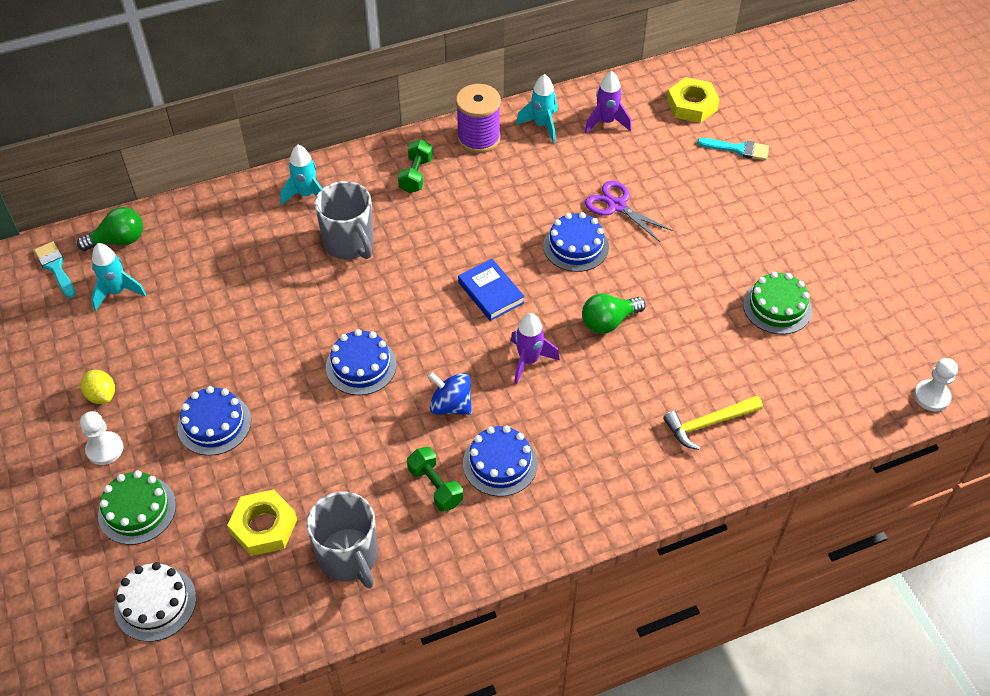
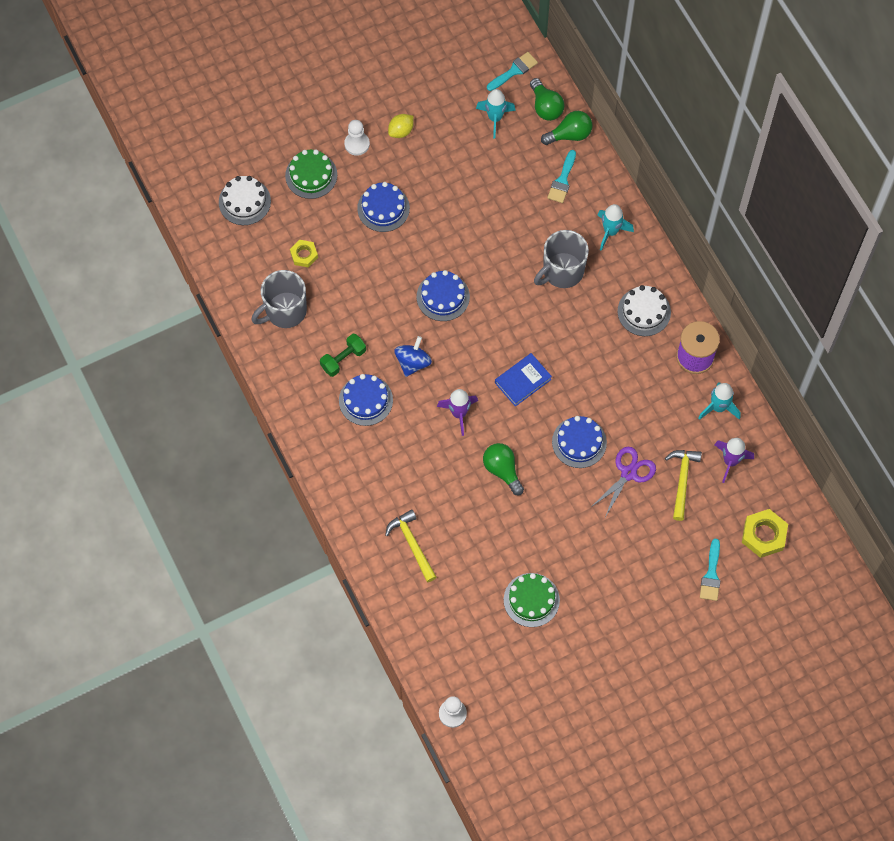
camera: 85 degrees right, 15 degrees up
yellow nut [227,490,297,556] -> yellow nut [290,240,318,268], size x0.63
green dumbbell [398,139,433,193] -> white cake [617,285,671,336]
none -> green light bulb [541,111,592,145]
none -> turquoise brush [548,150,576,203]
none -> yellow hammer [665,450,702,521]

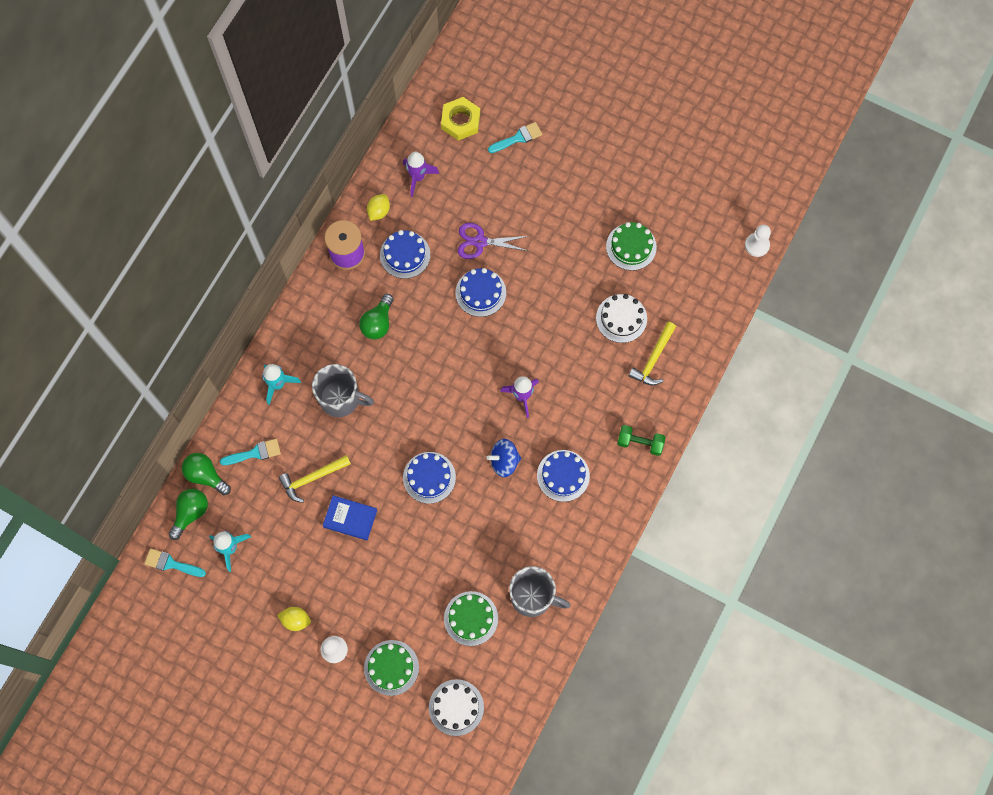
camera: 125 degrees left, 5 degrees up
yellow nut [290,240,318,268] -> green cake [444,591,498,646]
green dumbbell [320,334,366,377] -> green dumbbell moved to [617,425,665,456]
blue cake [357,182,410,232] -> blue cake moved to [380,230,430,279]
green light bulb [483,443,524,495] -> green light bulb moved to [359,294,394,339]
blue book [495,353,552,407] -> blue book moved to [323,495,377,540]
white cake [617,285,671,336] -> white cake moved to [596,294,647,343]
yellow hammer [665,450,702,521] -> yellow hammer moved to [279,455,351,503]
turquoise rocket [698,383,740,420] -> yellow lemon [367,194,390,221]

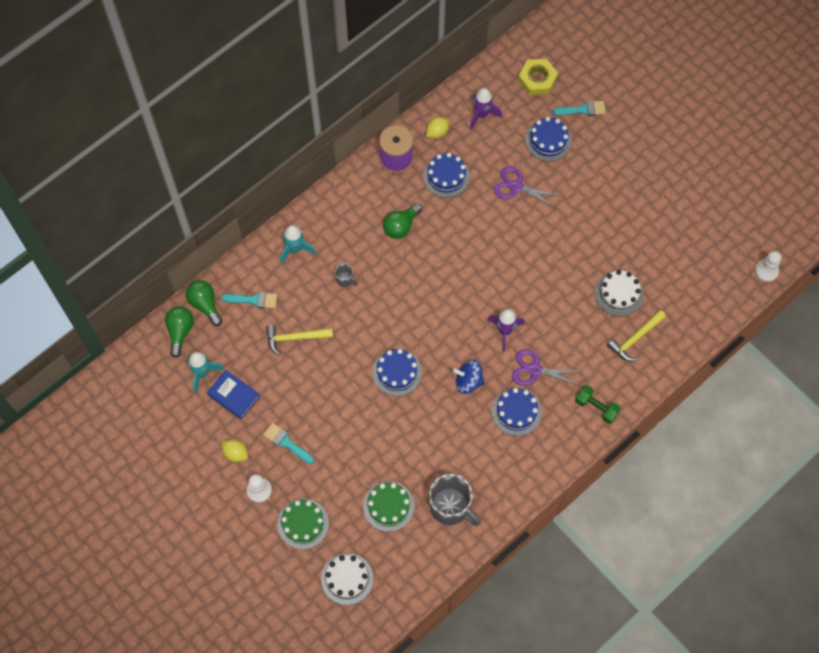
camera: 20 degrees right, 5 degrees down
turquoise brush [144,548,206,577] -> turquoise brush moved to [263,423,314,464]
green light bulb [169,489,208,540] -> green light bulb turned 45 degrees counterclockwise [165,306,194,358]
grey mug [312,364,374,417] -> grey mug [335,263,357,287], size x0.46
blue book [323,495,377,540] -> blue book moved to [207,370,260,419]
blue cake [455,268,506,317] -> blue cake moved to [525,117,572,161]
green cake [606,222,657,271] -> none
none -> purple scissors [512,349,584,386]

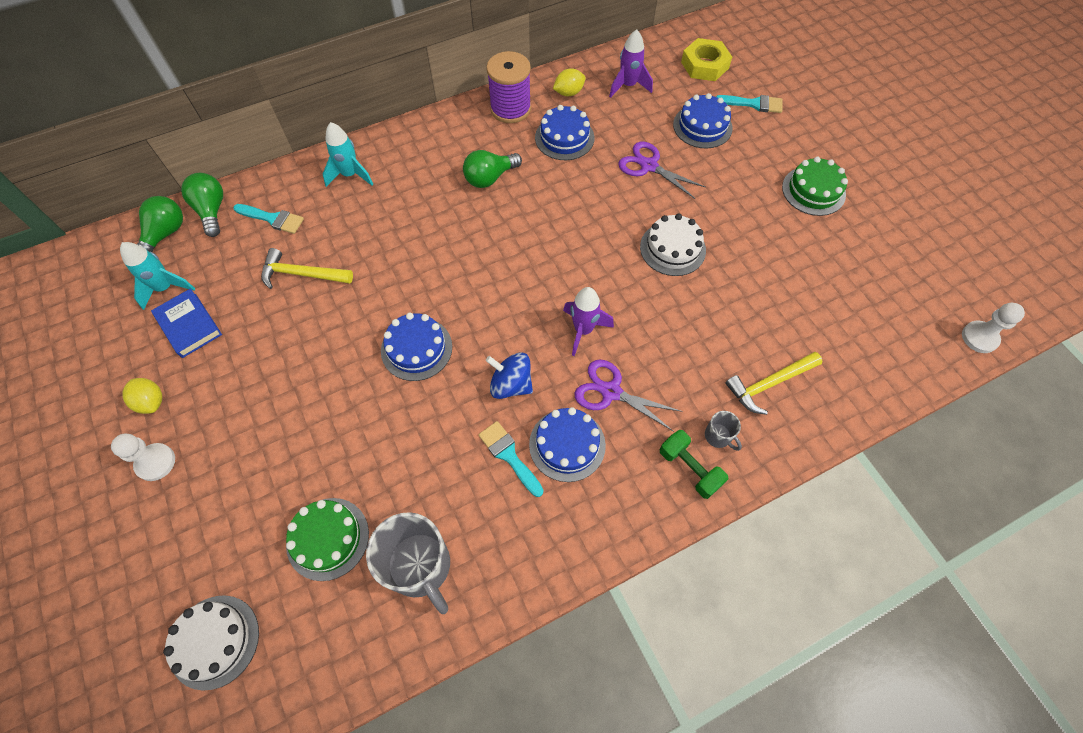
camera: 15 degrees right, 5 degrees down
turquoise brush [263,423,314,464] -> turquoise brush moved to [478,421,543,497]
green cake [277,499,329,549] -> green cake moved to [782,157,848,216]
grey mug [335,263,357,287] -> grey mug moved to [705,411,742,451]
white cake [595,270,644,316] -> white cake moved to [640,214,706,276]

